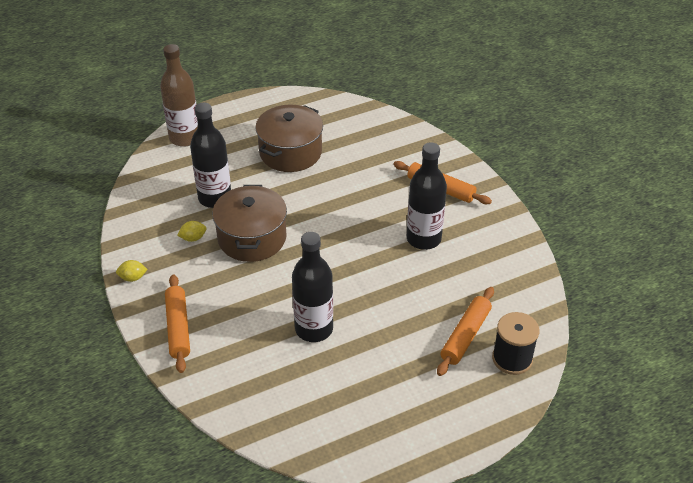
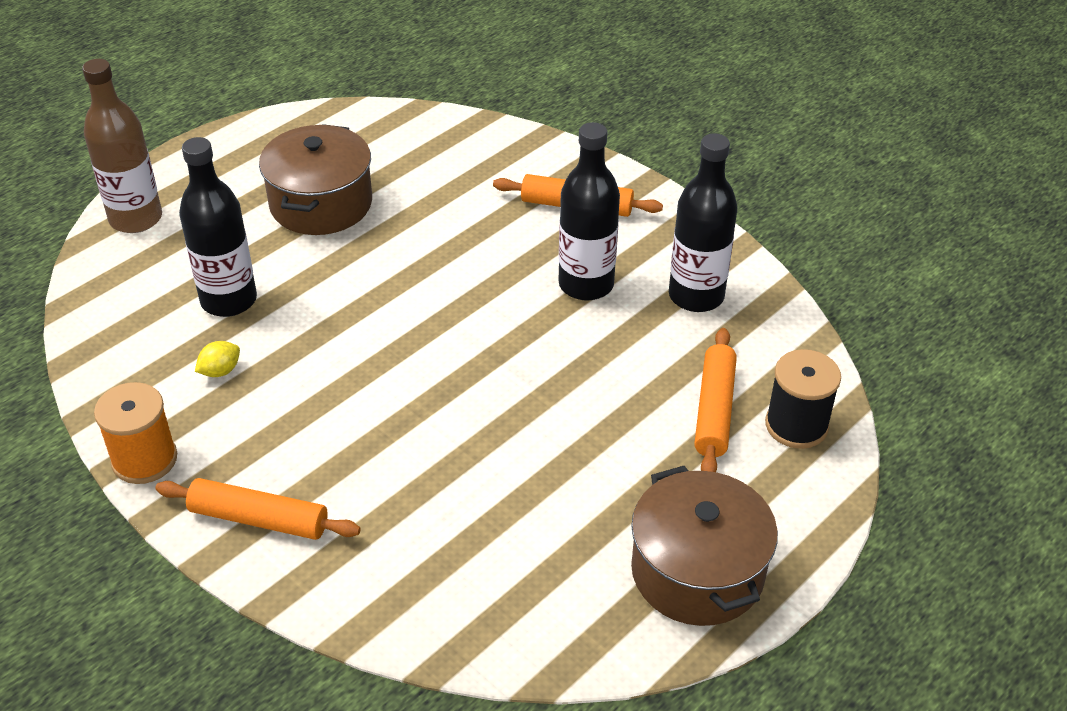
camera: 20 degrees left, 0 degrees up
yellow lemon [116,260,148,282] -> orange spool [94,382,177,484]
orange rolling pin [165,274,190,373] -> orange rolling pin turned 45 degrees counterclockwise [155,478,361,540]
brown pot [212,185,287,262] -> brown pot moved to [631,466,778,626]
black bottle [292,232,333,342] -> black bottle moved to [669,133,738,312]

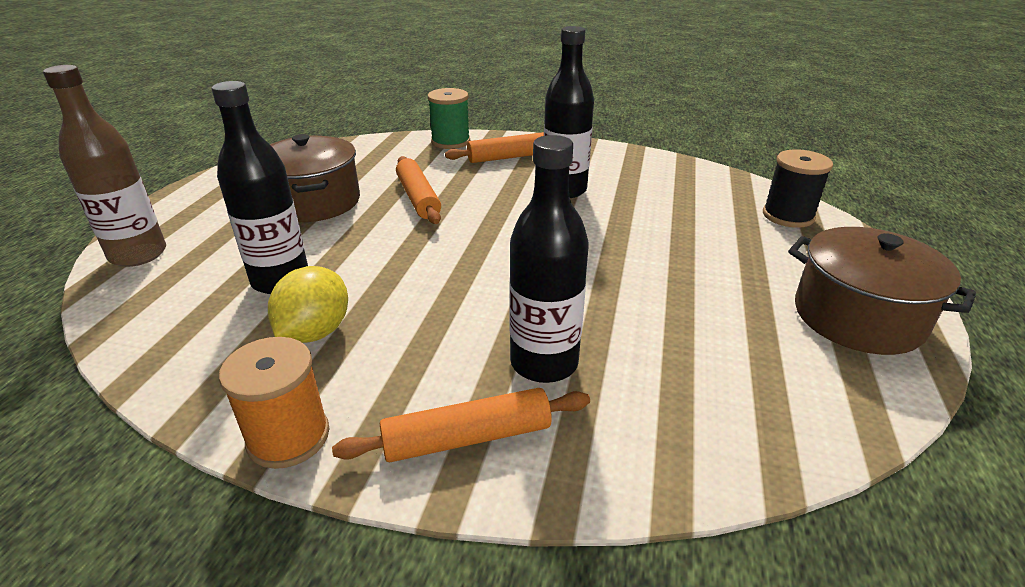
camera: 30 degrees left, 10 degrees down
yellow lemon [195,341,240,377] -> yellow lemon [268,266,348,343], size x1.86
black bottle [669,133,738,312] -> black bottle moved to [509,135,589,383]
orange rolling pin [694,328,737,472] -> orange rolling pin moved to [396,156,441,224]
none -> green spool [428,88,470,149]

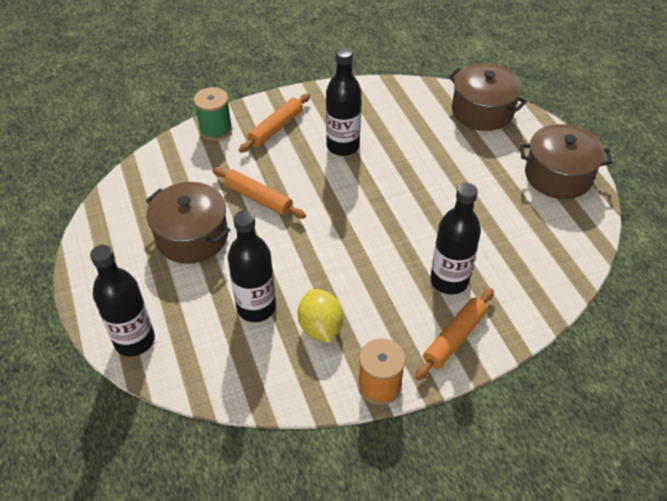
camera: 35 degrees left, 15 degrees up
brown bottle [43,65,166,267] -> black bottle [90,245,155,356]
black spool [763,149,833,228] -> brown pot [448,63,527,131]

